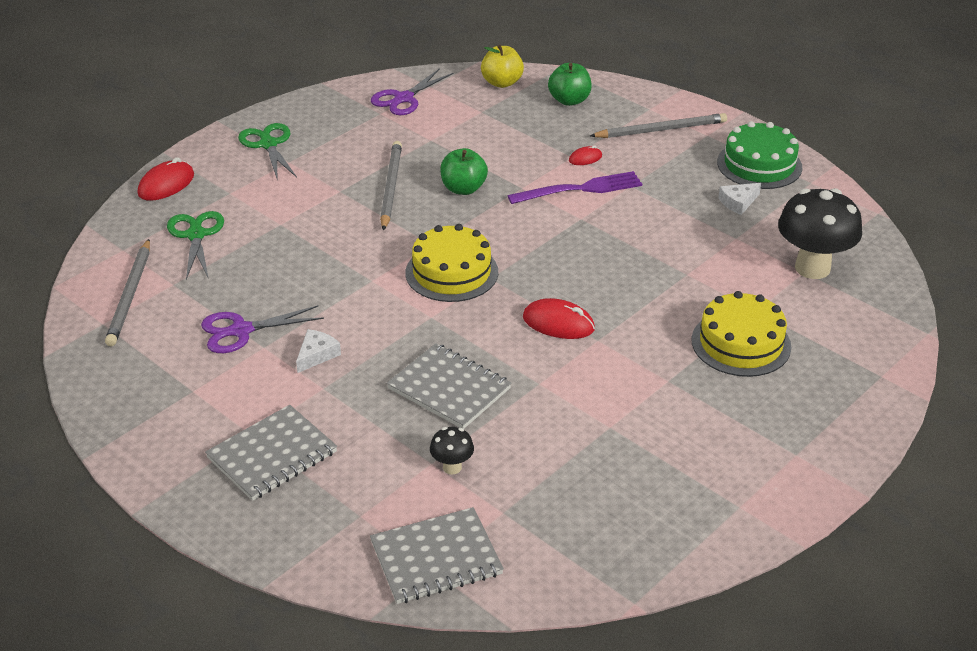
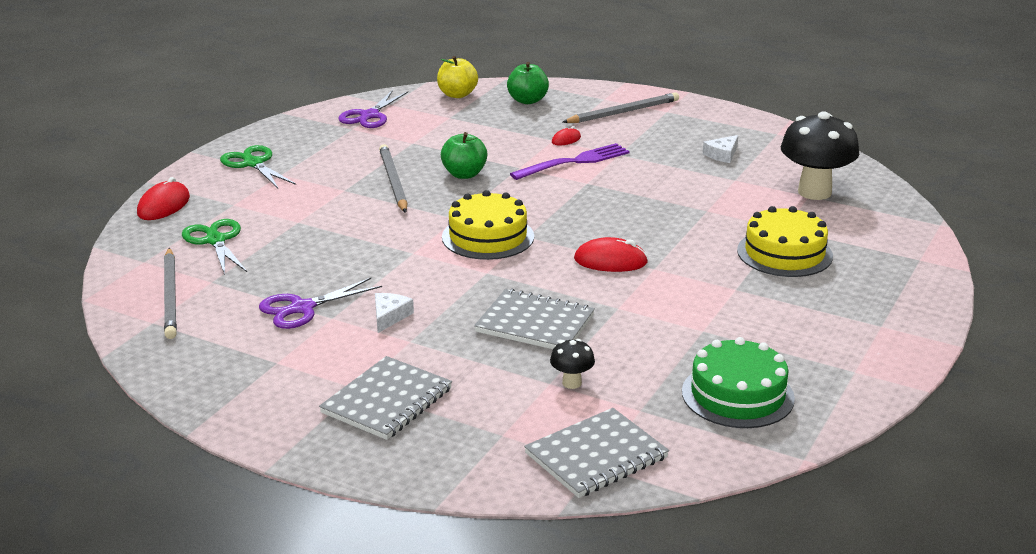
camera: 15 degrees left, 10 degrees down
green cake [717,121,802,189] -> green cake moved to [682,337,795,428]

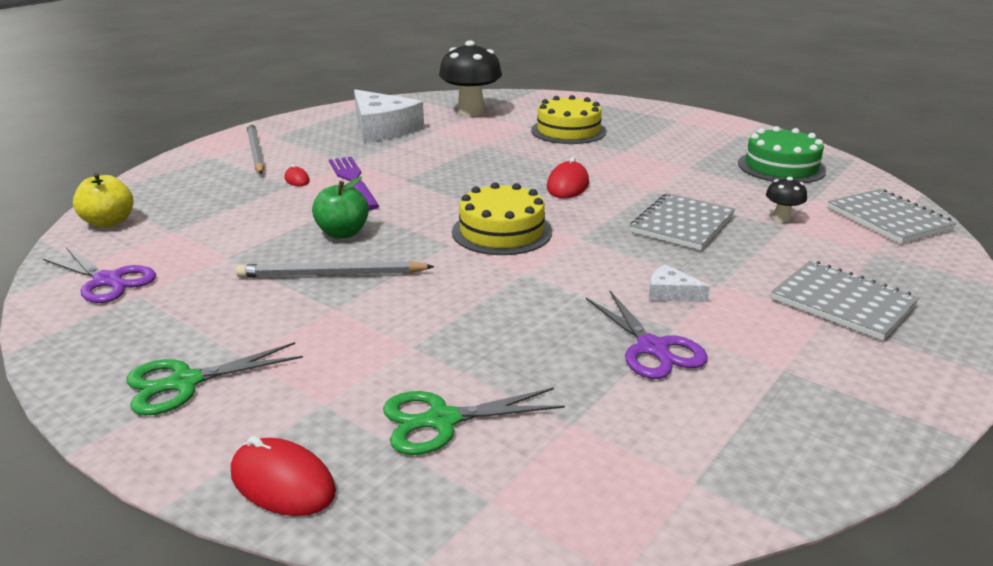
camera: 80 degrees left, 0 degrees up
grey pencil [164,248,177,339] -> none
green apple [507,62,549,104] -> none
white cheese [703,135,738,163] -> white cheese [354,89,424,142], size x2.30

